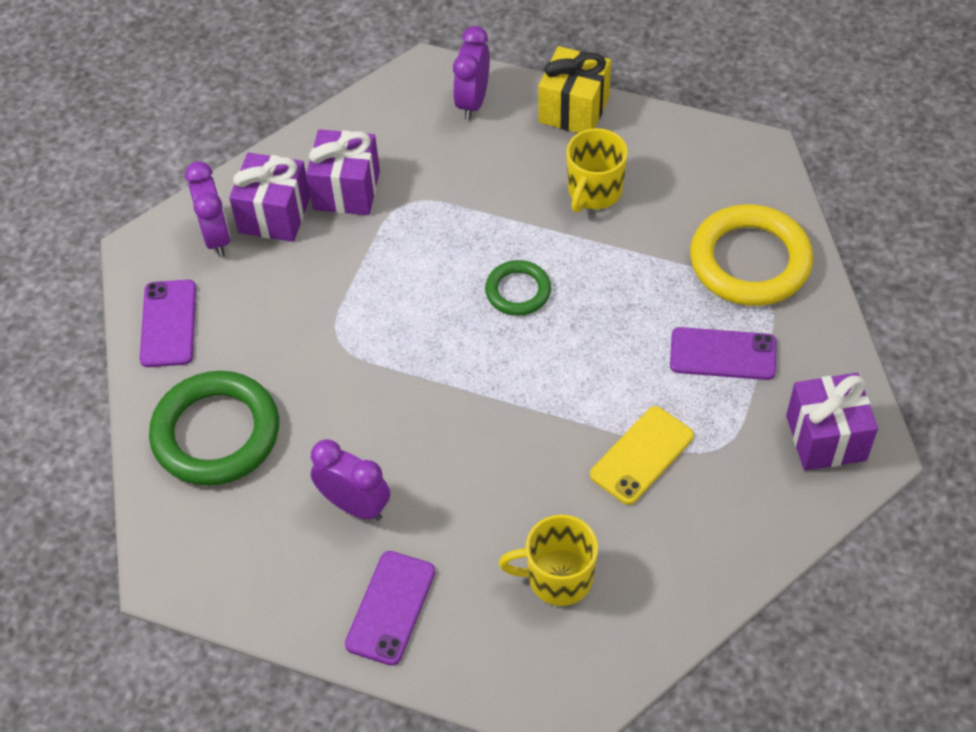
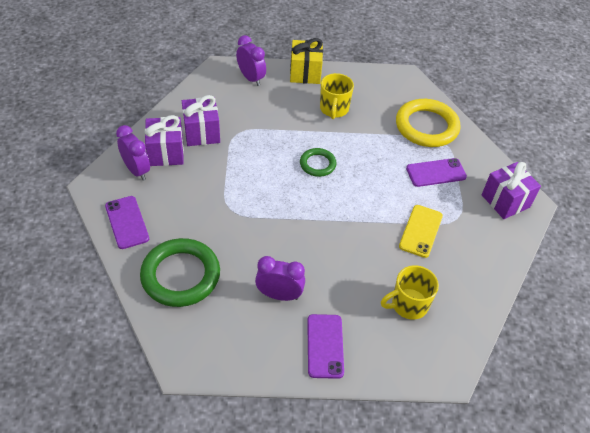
camera: 25 degrees left, 5 degrees down
purple clock [453,26,490,120] -> purple clock turned 150 degrees clockwise [236,35,266,86]

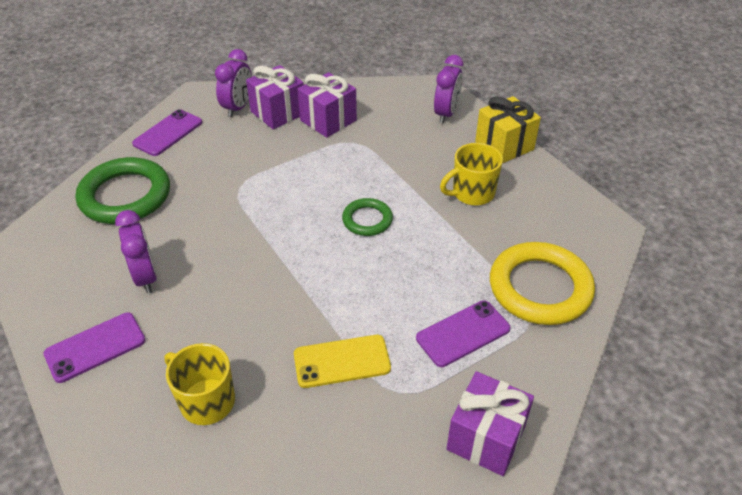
camera: 60 degrees right, 5 degrees down
purple phone [406,158,467,187] -> purple phone turned 75 degrees counterclockwise [416,300,510,367]

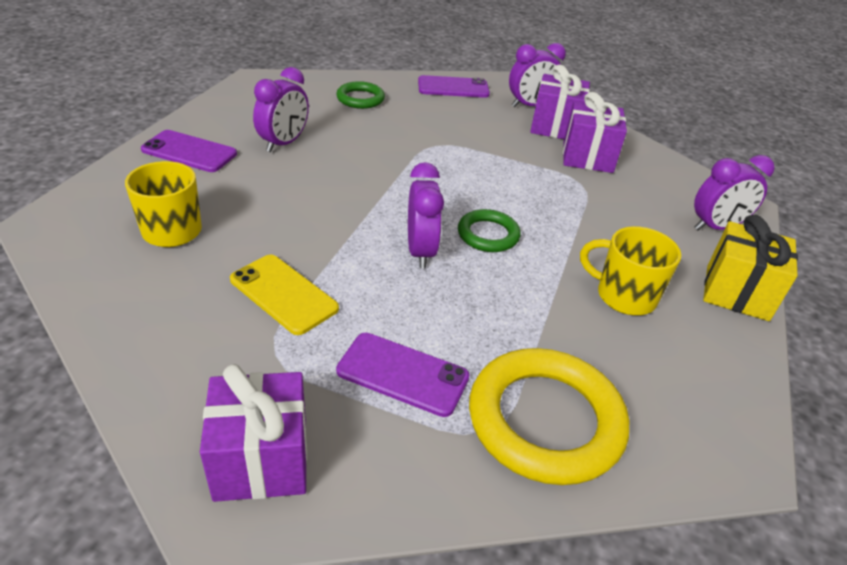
camera: 50 degrees right, 5 degrees down
green ring [76,157,170,224] -> green ring [336,81,385,109], size x0.54
none -> purple clock [408,162,444,268]

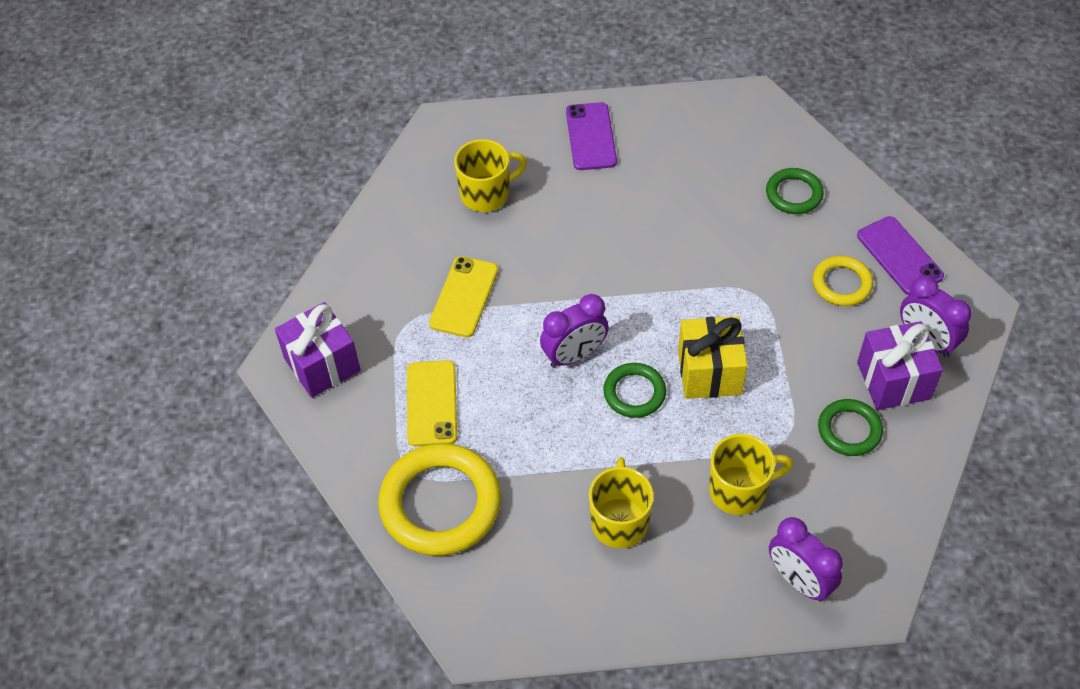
camera: 70 degrees right, 15 degrees up
purple clock [253,67,309,152] -> none
purple phone [336,333,470,417] -> yellow phone [407,360,457,447]
purple gift [563,92,627,173] -> green ring [818,399,883,456]
yellow gift [703,215,798,321] -> yellow gift moved to [678,316,747,399]
none -> yellow mug [709,434,793,515]
none -> yellow ring [813,256,873,306]

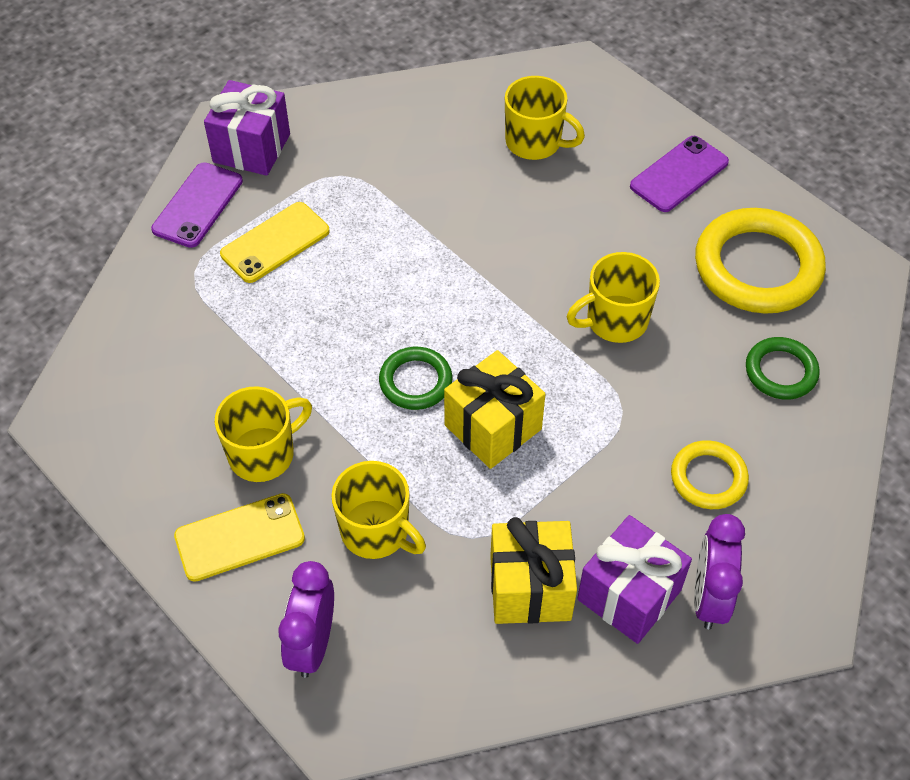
camera: 50 degrees right, 0 degrees up
yellow ring [378,443,501,556] -> yellow ring moved to [695,208,826,314]
yellow phone [429,256,498,337] -> yellow phone moved to [174,493,305,582]
purple clock [540,294,609,368] -> none
green ring [818,399,883,456] -> yellow gift [490,517,577,624]
purple phone [857,216,944,295] -> purple phone moved to [151,162,243,248]
none -> yellow mug [567,252,660,343]

